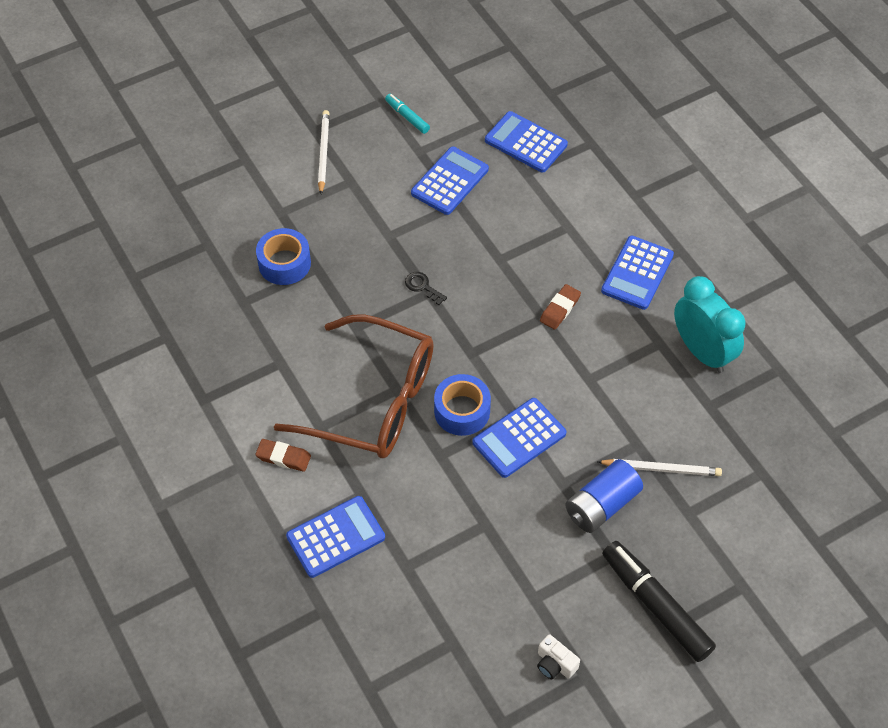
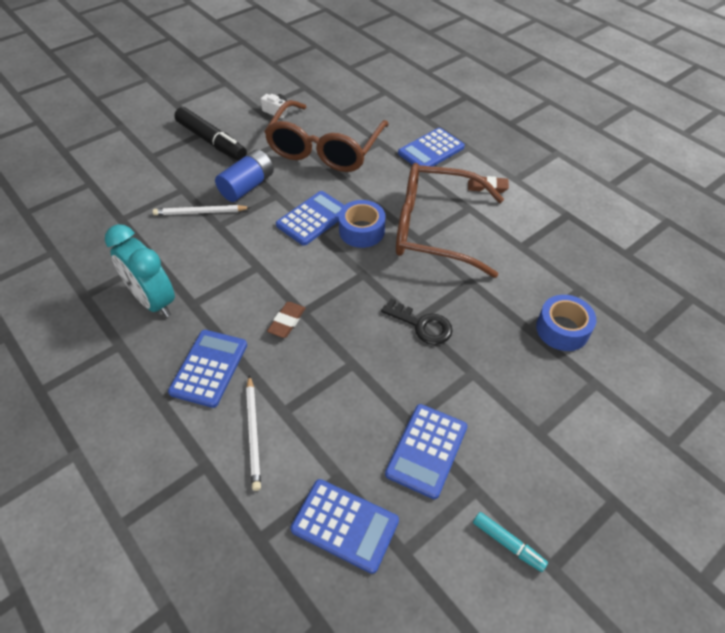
camera: 170 degrees right, 5 degrees down
white pencil [318,110,330,194] -> white pencil moved to [246,375,261,491]
black key [405,272,447,305] -> black key [381,299,453,345], size x1.59
none -> brown glasses [264,100,389,172]

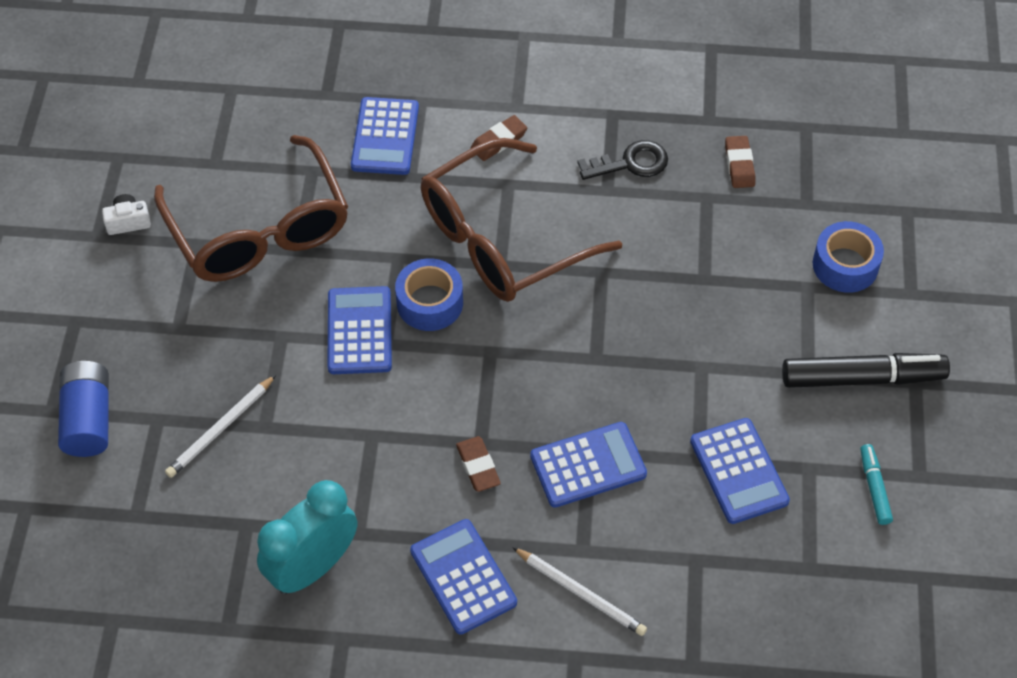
camera: 45 degrees left, 5 degrees up
turquoise clock [105,224,175,317] -> turquoise clock turned 135 degrees clockwise [257,480,357,595]
black marker [174,107,247,161] -> black marker moved to [782,353,950,388]
blue battery [215,149,274,202] -> blue battery moved to [58,361,109,457]
blue calculator [290,479,399,574] -> blue calculator moved to [530,422,647,508]
black key [381,299,453,345] -> black key moved to [578,140,668,180]
turquoise marker [473,512,548,572] -> turquoise marker turned 90 degrees counterclockwise [860,444,893,525]
blue tape [536,295,596,351] -> blue tape moved to [813,221,884,293]
none -> brown eraser [725,136,755,188]

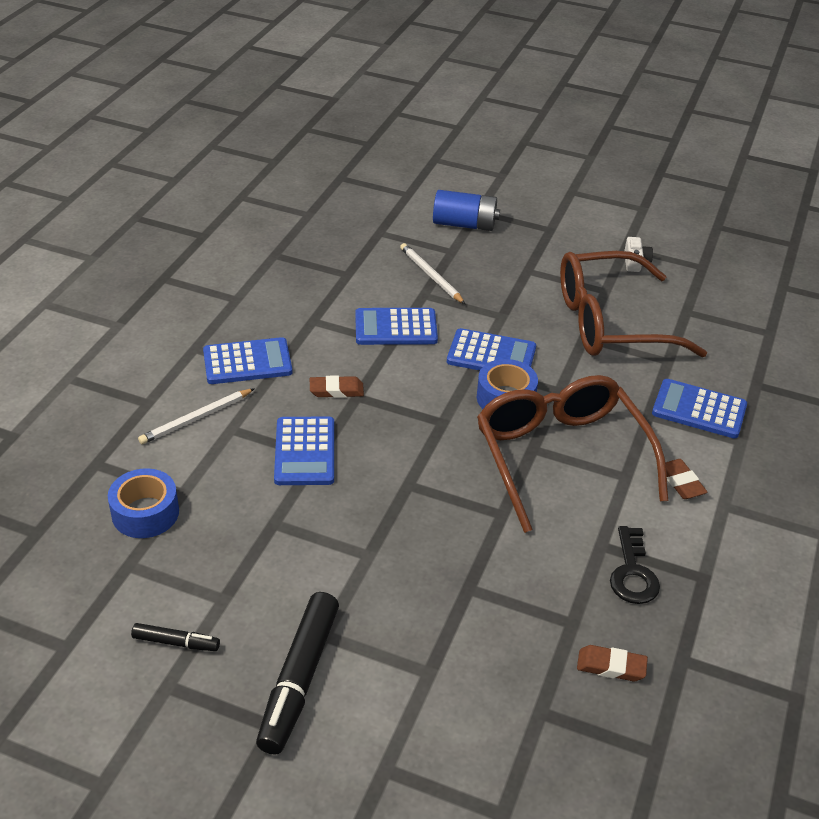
camera: 105 degrees right, 15 degrees down
turquoise clock [257,480,357,595] -> none
blue calculator [690,418,790,524] -> blue calculator moved to [355,308,438,345]
blue tape [813,221,884,293] -> blue tape moved to [108,468,179,538]
turquoise marker [860,444,893,525] -> black marker [131,623,220,651]

